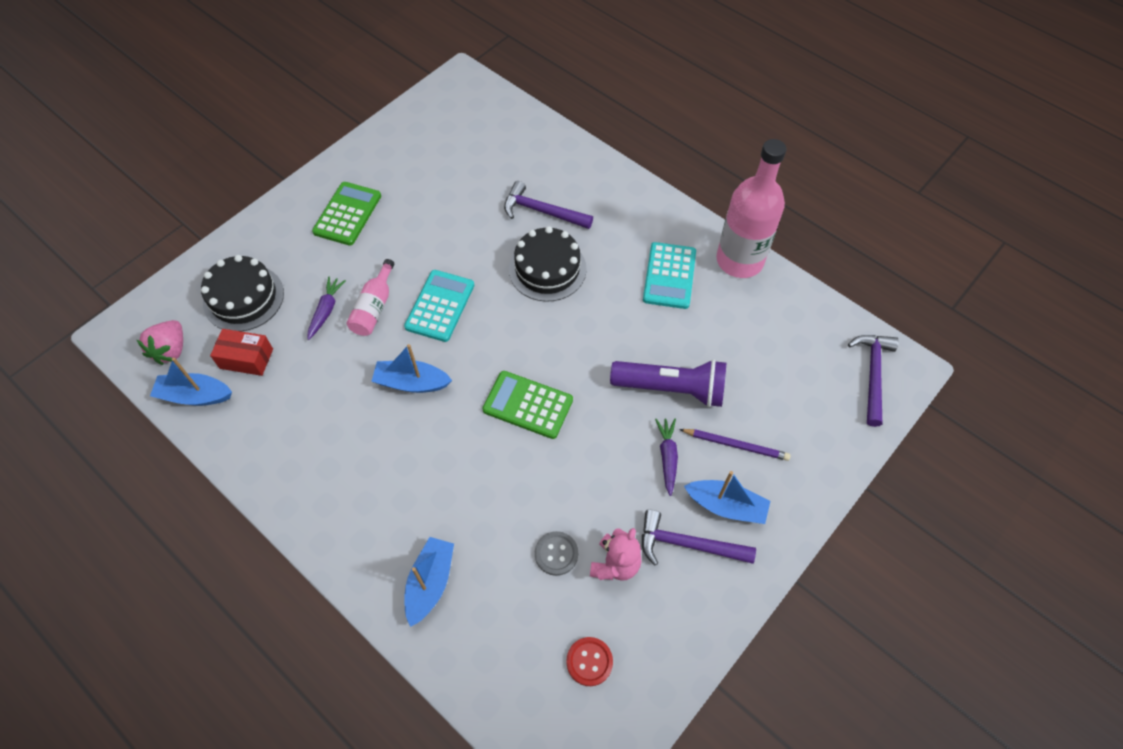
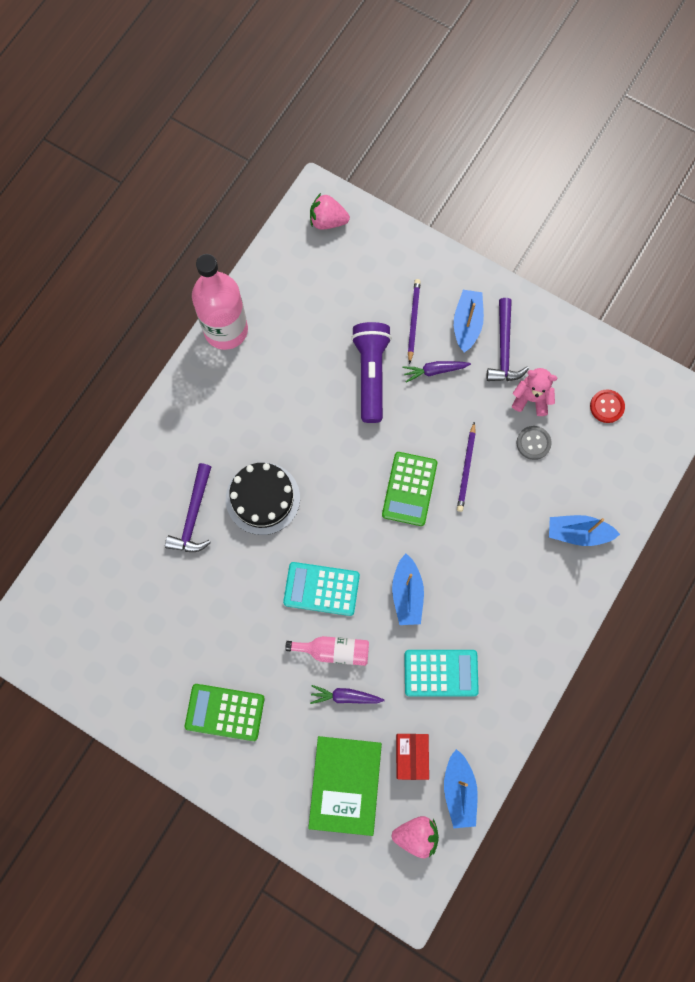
camera: 100 degrees left, 15 degrees up
black cake [201,255,284,332] -> green book [308,736,382,836]
turquoise calculator [643,242,696,309] -> turquoise calculator moved to [404,650,479,697]
purple hammer [848,335,899,427] -> pink strawberry [310,193,350,229]
none -> purple pencil [457,422,476,512]

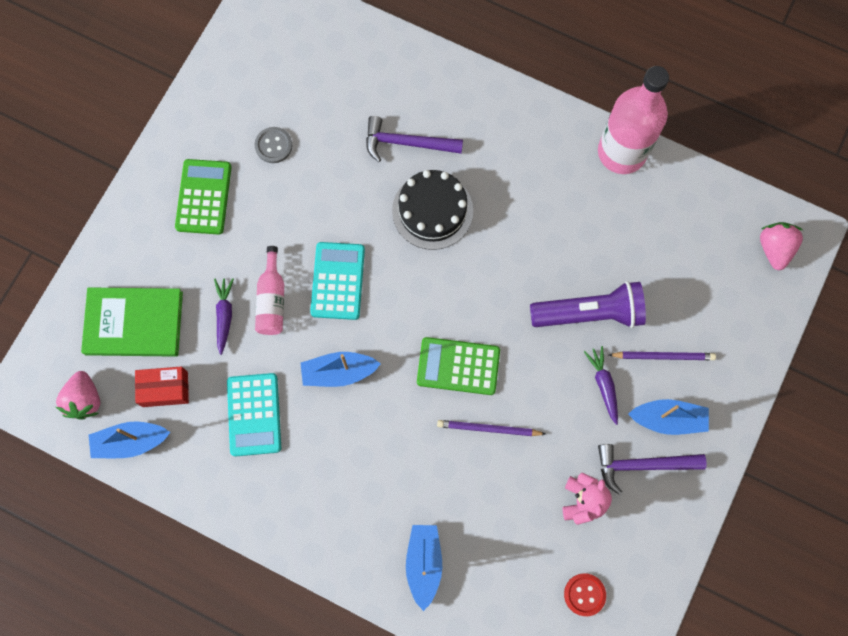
camera: 85 degrees right, 0 degrees up
grey button [517,426,552,460] -> grey button moved to [255,127,292,163]

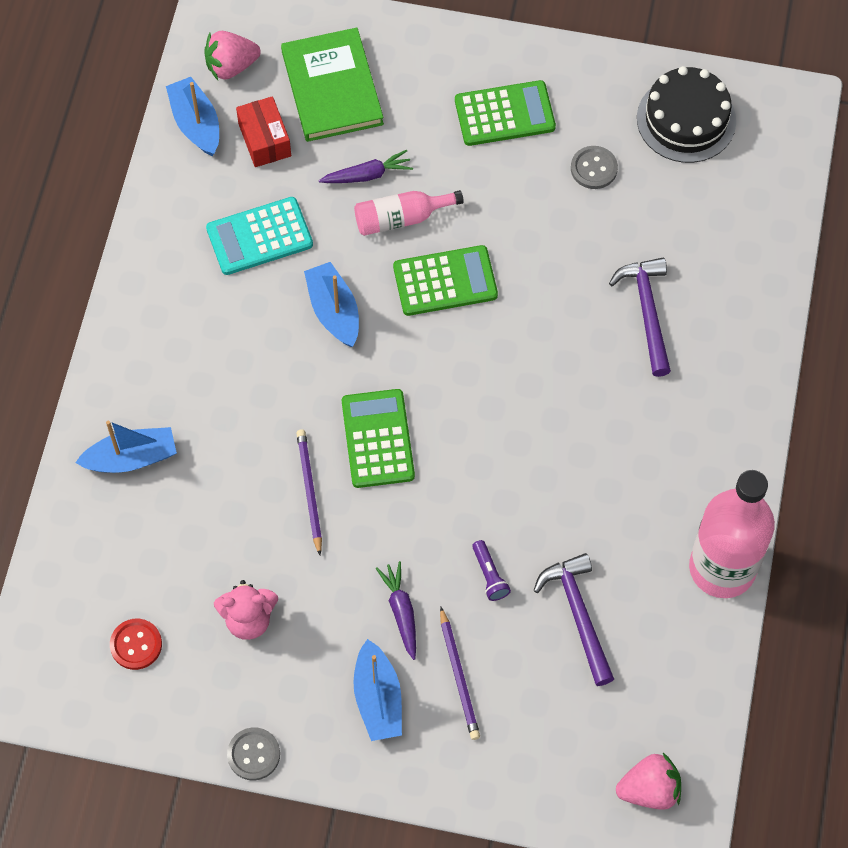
camera: 75 degrees right, 10 degrees down
turquoise calculator [310,242,365,320] -> green calculator [393,245,498,316]
black cake [392,170,473,250] -> black cake moved to [637,66,736,163]
purple flashlight [530,281,646,328] -> purple flashlight [472,540,511,601], size x0.42
purple carrot [584,346,618,425] -> purple carrot turned 75 degrees counterclockwise [376,561,416,660]
purple hammer [598,444,707,495] -> purple hammer moved to [534,553,614,686]
none -> grey button [227,727,280,780]

